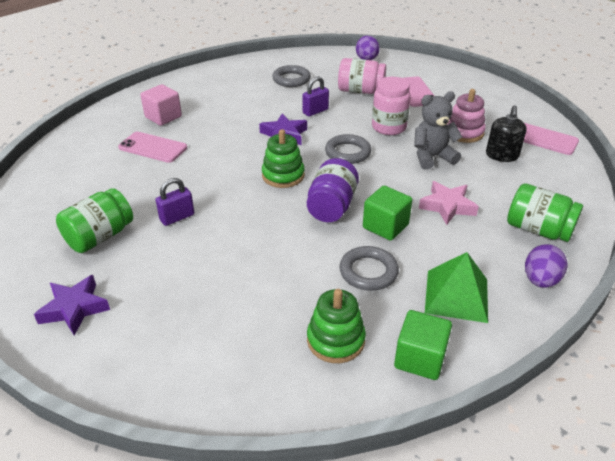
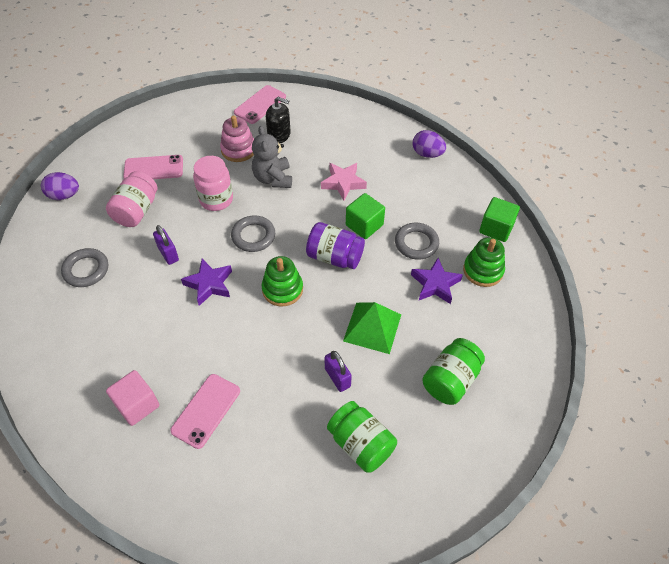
camera: 85 degrees left, 15 degrees up
purple star [34,275,110,336] -> purple star moved to [411,258,463,304]
green pyramid [425,252,488,323] -> green pyramid moved to [343,302,401,354]
green jar [507,184,583,242] -> green jar moved to [422,338,485,405]

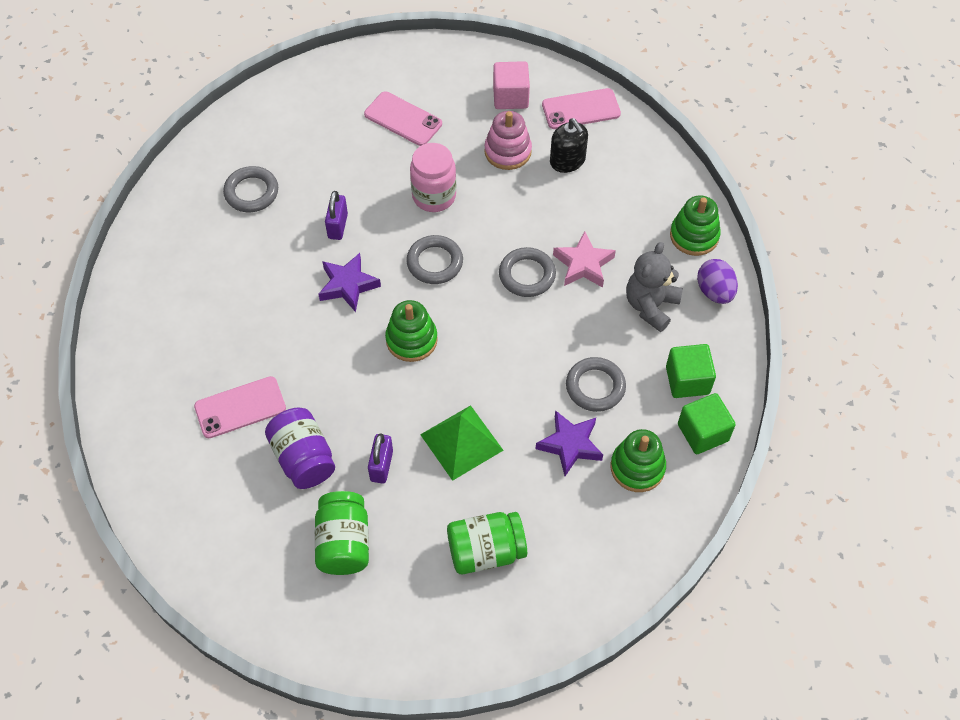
camera: 40 degrees right, 5 degrees up
purple egg [41,172,79,200] -> none
pink jar [106,171,158,227] -> none
pink cube [106,370,159,426] -> pink cube moved to [493,61,530,109]
grey teddy bear [252,126,292,188] -> grey teddy bear moved to [626,242,683,332]
purple jar [306,222,365,269] -> purple jar moved to [265,408,335,489]
green cube [346,193,385,239] -> green cube moved to [666,344,716,398]
none -> grey ring [499,247,556,297]
none -> green stacking toy [670,195,721,256]

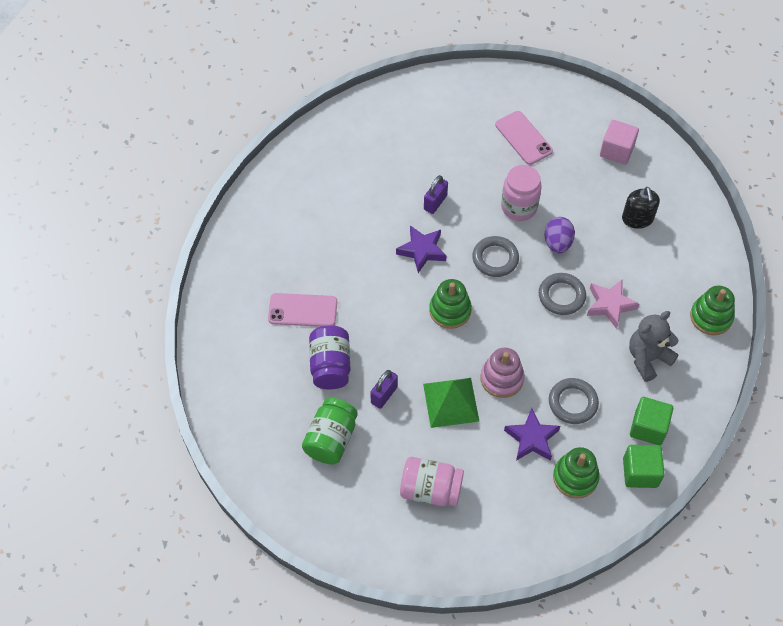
camera: 25 degrees right, 0 degrees up
grey ring [223,166,278,212] -> none
green jar [447,512,527,574] -> pink jar [400,457,464,507]
pink stacking toy [484,111,532,170] -> pink stacking toy moved to [480,348,525,398]
pink phone [542,88,621,129] -> none
purple egg [697,259,738,304] -> purple egg moved to [544,217,575,253]

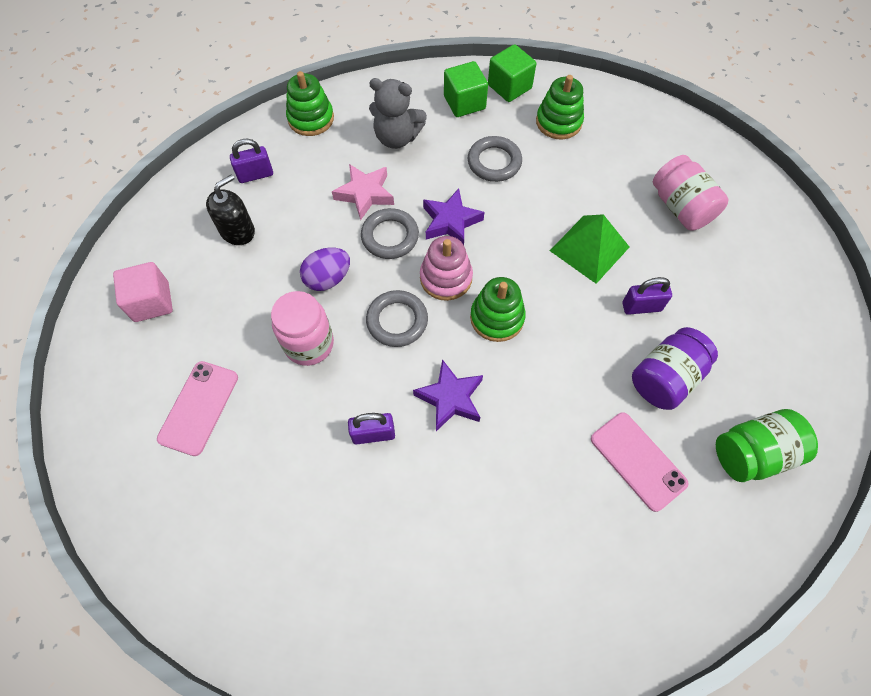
camera: 130 degrees left, 5 degrees up
green jar [302,398,358,464] -> green jar moved to [716,409,818,482]
pink stacking toy [480,348,525,398] -> pink stacking toy moved to [420,236,473,301]
purple star [504,408,560,461] -> purple star moved to [423,188,484,245]
none -> purple padlock [230,139,273,183]

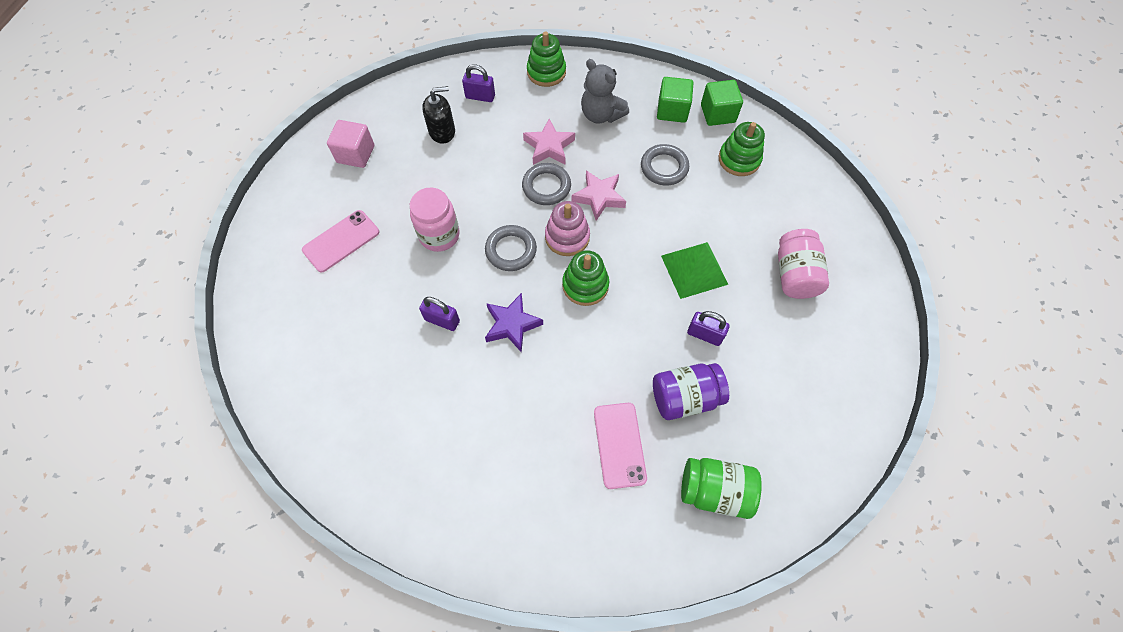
camera: 30 degrees right, 0 degrees up
purple egg [300,248,350,291] -> none
purple star [423,188,484,245] -> pink star [572,170,626,221]

